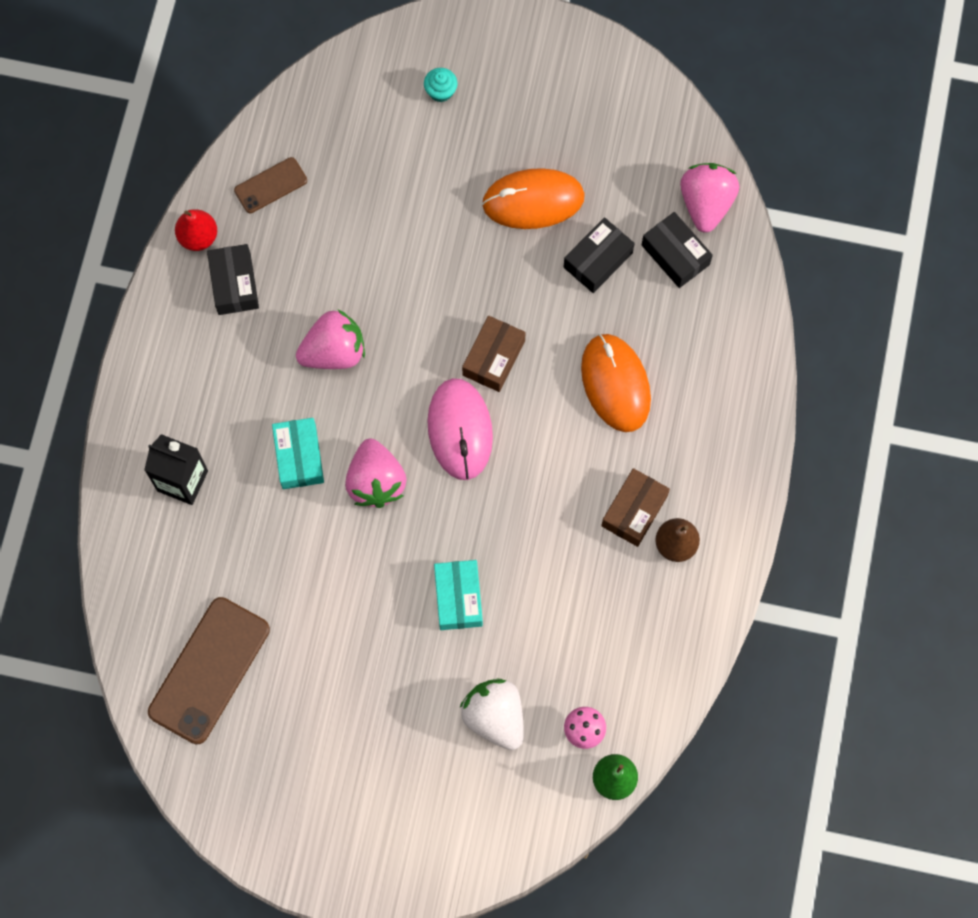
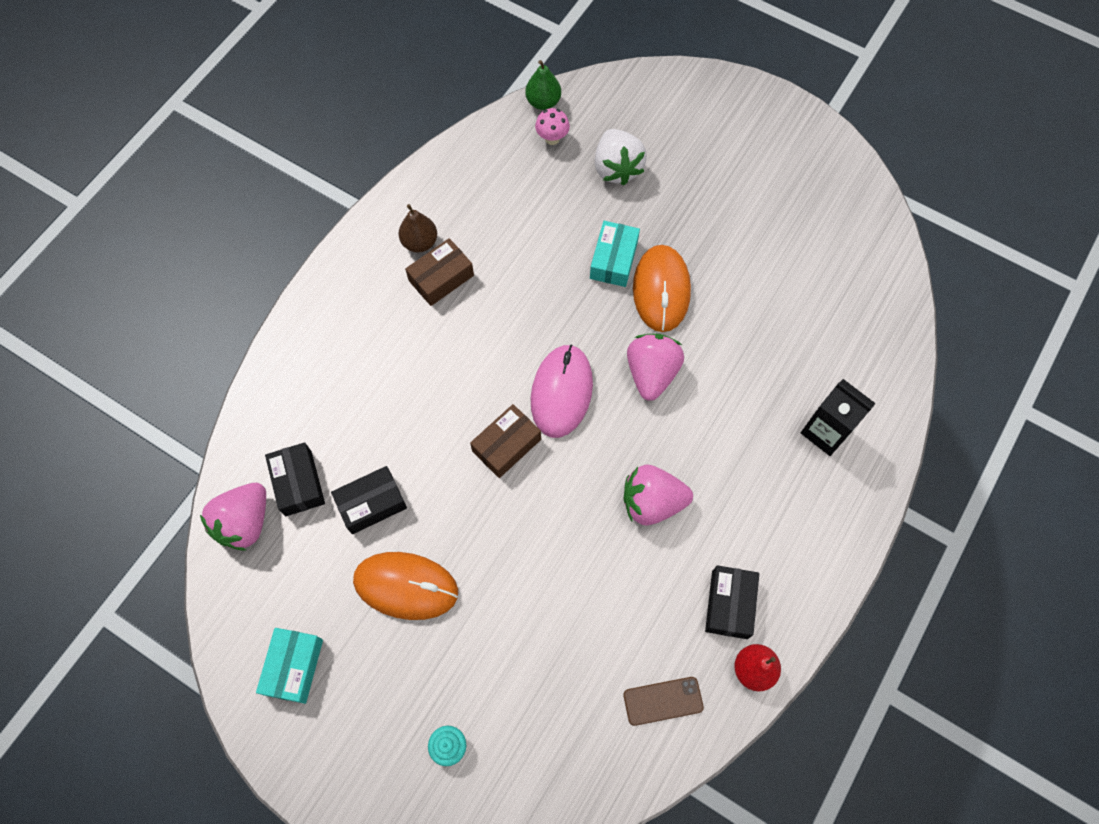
camera: 160 degrees left, 5 degrees down
brown phone [148,597,270,744] -> none
turquoise box [272,418,324,489] -> turquoise box moved to [256,628,323,704]
orange mouse [581,334,651,432] -> orange mouse moved to [633,245,691,332]

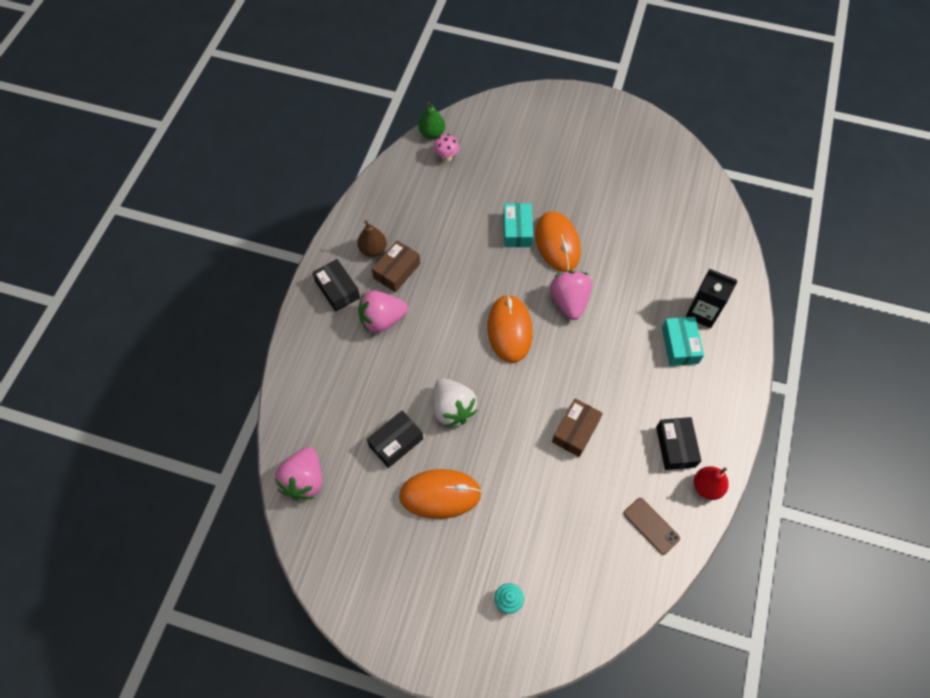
camera: 15 degrees left, 5 degrees down
turquoise box [256,628,323,704] -> turquoise box moved to [662,317,704,366]
black box [265,442,325,516] -> black box moved to [312,259,360,312]
brown box [470,404,541,478] -> brown box moved to [552,399,603,457]
pink mouse [531,345,593,438] -> orange mouse [487,294,533,363]
white strawberry [595,129,647,186] -> white strawberry moved to [433,379,477,427]
brown phone [623,677,704,726] -> brown phone turned 75 degrees clockwise [624,498,680,555]
pink strawberry [624,465,693,525] -> pink strawberry moved to [358,290,408,333]

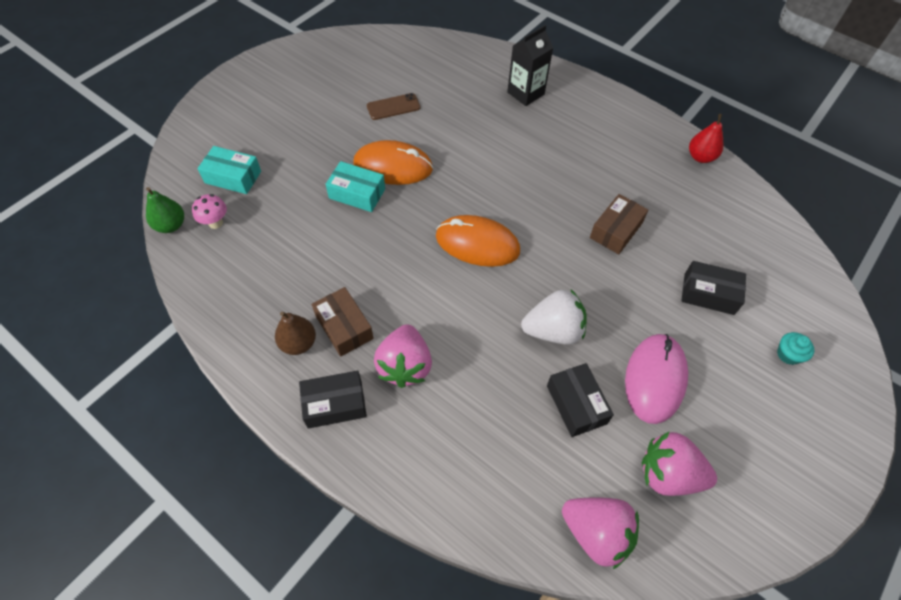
camera: 70 degrees left, 5 degrees down
orange mouse [399,469,482,519] -> pink mouse [625,334,688,424]
pink strawberry [550,271,592,320] -> pink strawberry moved to [642,432,717,496]
brown box [552,399,603,457] -> brown box turned 75 degrees clockwise [590,194,648,254]
brown phone [624,498,680,555] -> brown phone moved to [367,93,420,120]
black box [656,417,702,470] -> black box moved to [681,261,746,315]
turquoise box [662,317,704,366] -> turquoise box moved to [198,146,261,194]

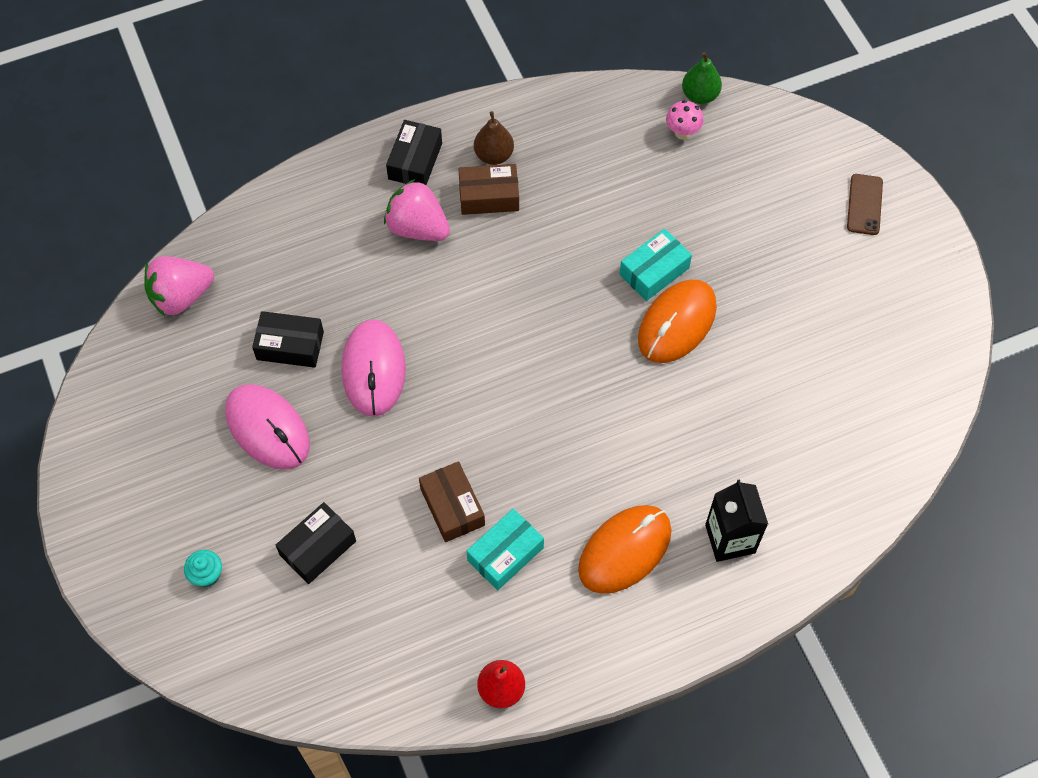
camera: 120 degrees right, 5 degrees up
turquoise box [198,146,261,194] -> turquoise box moved to [467,509,544,590]
brown phone [367,93,420,120] -> brown phone moved to [847,174,883,235]
orange mouse [436,215,520,267] -> orange mouse moved to [578,505,671,594]
white strawberry [521,290,587,345] -> pink mouse [341,319,406,417]
pink strawberry [642,432,717,496] -> none

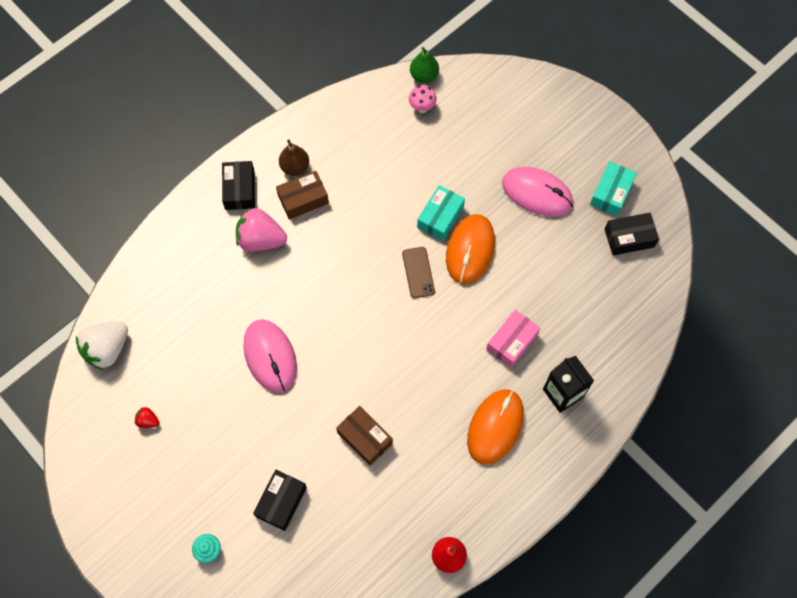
camera: 20 degrees left, 5 degrees up
pink strawberry [144,256,214,316] -> white strawberry [76,322,128,370]
pink mouse [225,384,310,470] -> pink mouse moved to [502,167,573,217]
black box [252,311,324,368] -> black box moved to [605,213,659,256]
turquoise box [467,509,544,590] -> turquoise box moved to [590,161,637,216]
brown phone [847,174,883,235] -> brown phone moved to [402,247,435,298]
none -> red strawberry [135,407,160,428]
none -> pink box [486,309,540,368]

